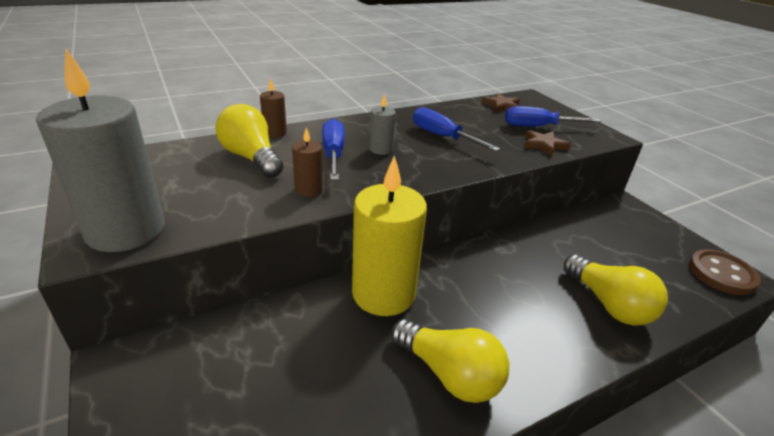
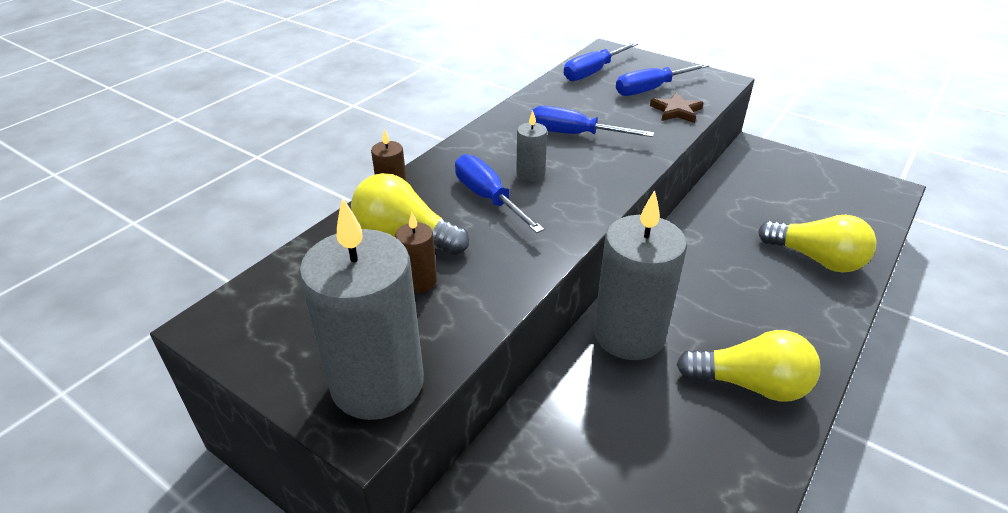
camera: 25 degrees left, 5 degrees up
brown candle [292,128,323,197] -> brown candle moved to [395,212,437,293]
yellow candle [352,156,427,316] -> grey candle [594,190,687,360]
brown star [481,93,520,112] -> blue screwdriver [564,42,638,81]
brown button [689,249,761,295] -> none

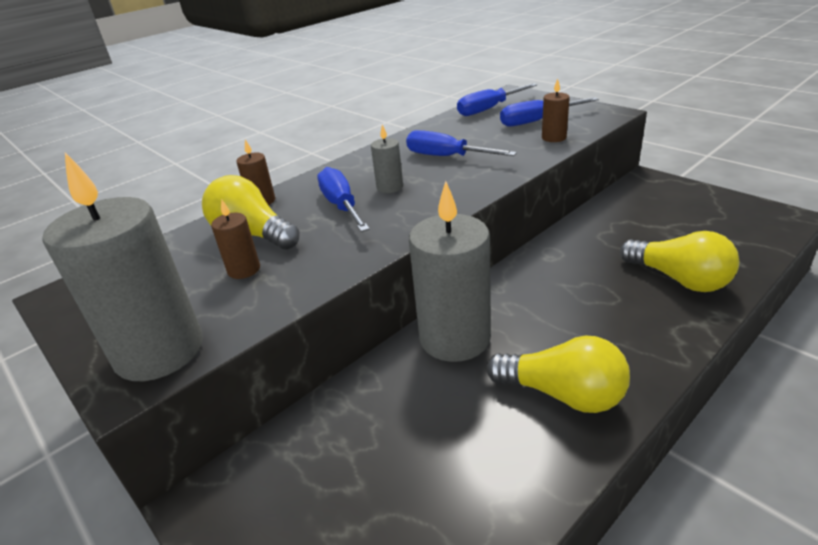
camera: 15 degrees right, 5 degrees down
brown star [650,92,704,123] -> brown candle [542,79,570,142]

